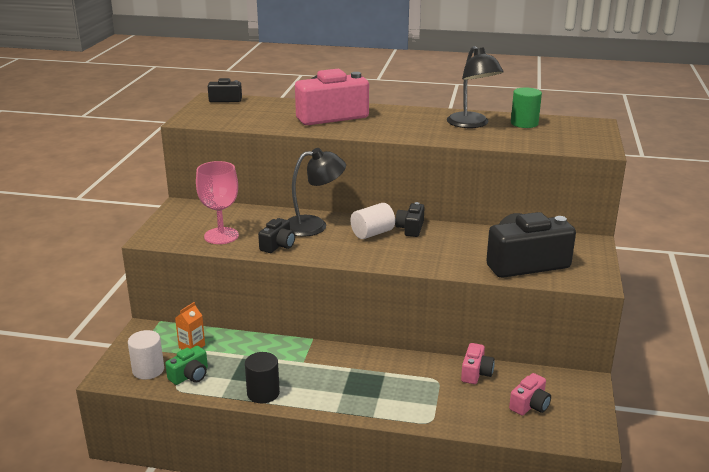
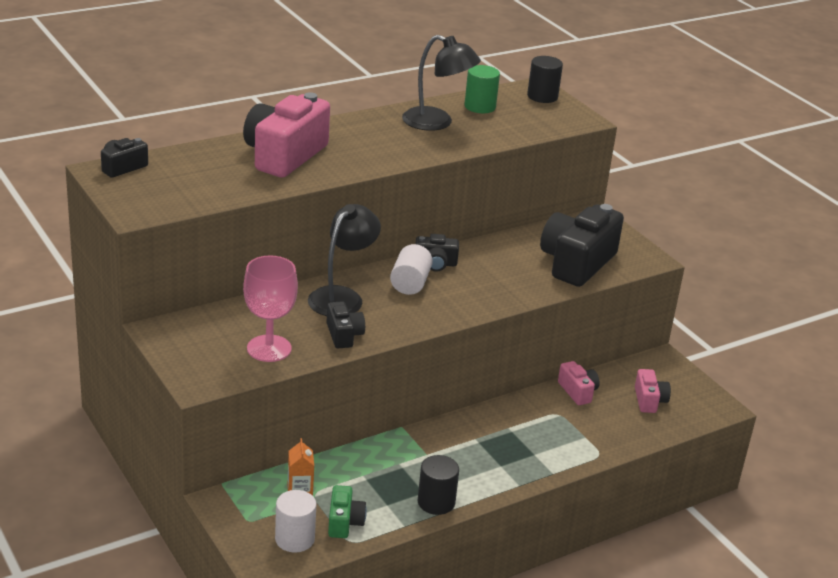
camera: 45 degrees left, 5 degrees up
black camera [395,202,425,237] -> black camera turned 60 degrees counterclockwise [415,234,459,272]
none -> black cylinder [527,56,563,103]

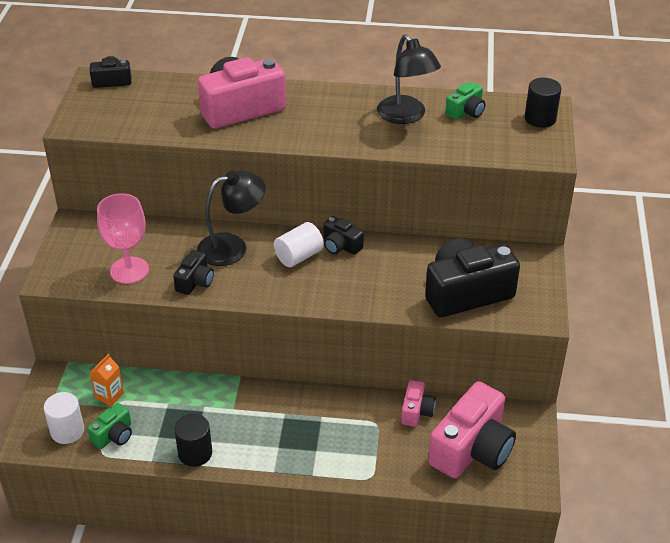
camera: 40 degrees right, 10 degrees up
green cylinder [465,65,500,113] -> green camera [445,82,485,120]
pink camera [635,369,671,413] -> pink camera [428,381,516,478], size x2.05

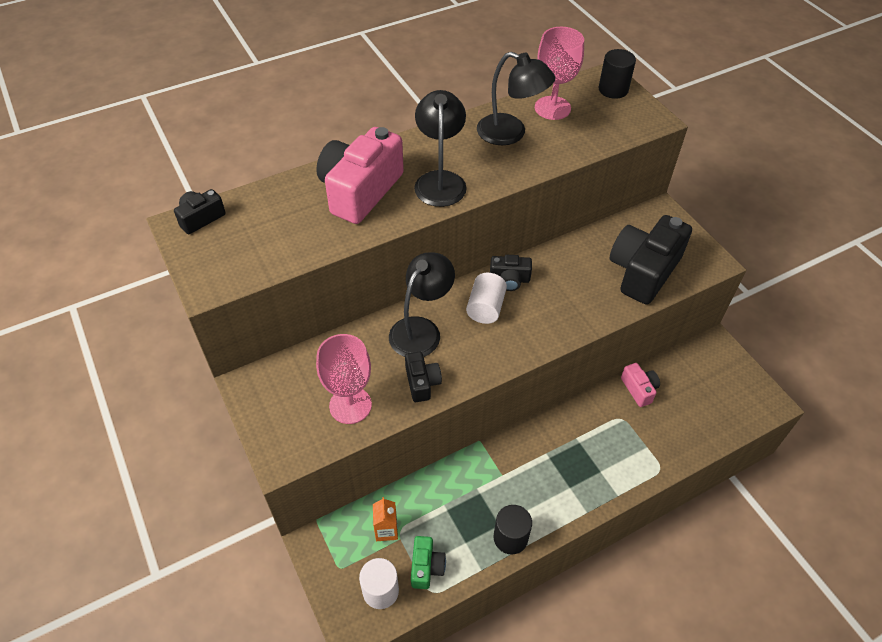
camera: 35 degrees left, 10 degrees up
pink camera [428,381,516,478] -> none
green camera [445,82,485,120] -> pink goblet [535,27,584,120]
none -> black lamp [414,90,467,207]

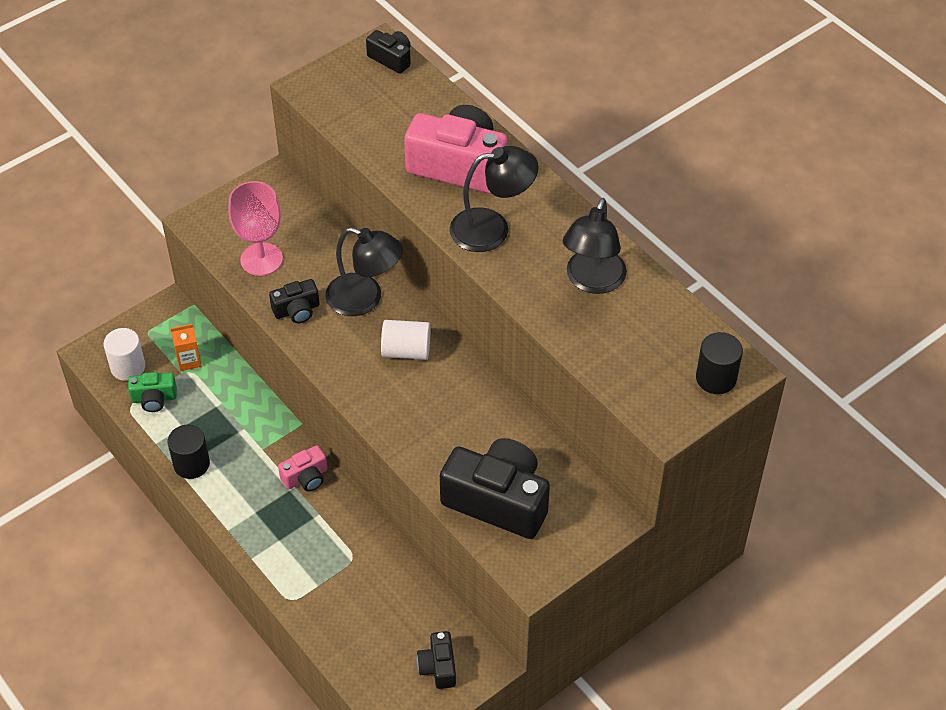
camera: 80 degrees right, 0 degrees up
black camera [490,255,532,291] -> black camera moved to [417,631,456,689]
pink goblet [535,27,584,120] -> none
pink camera [621,363,660,407] -> pink camera moved to [278,445,328,492]

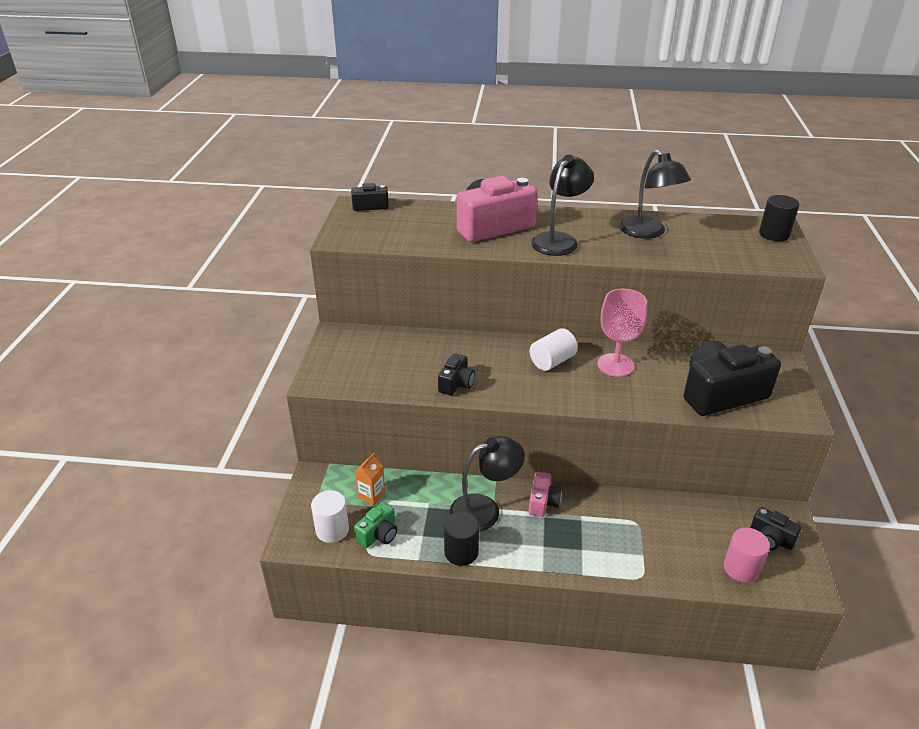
camera: 45 degrees left, 15 degrees down
pink goblet [228,181,283,276] -> pink goblet moved to [597,289,647,377]
black lamp [325,227,403,316] -> black lamp moved to [450,436,525,532]
none -> pink cylinder [724,528,770,583]

